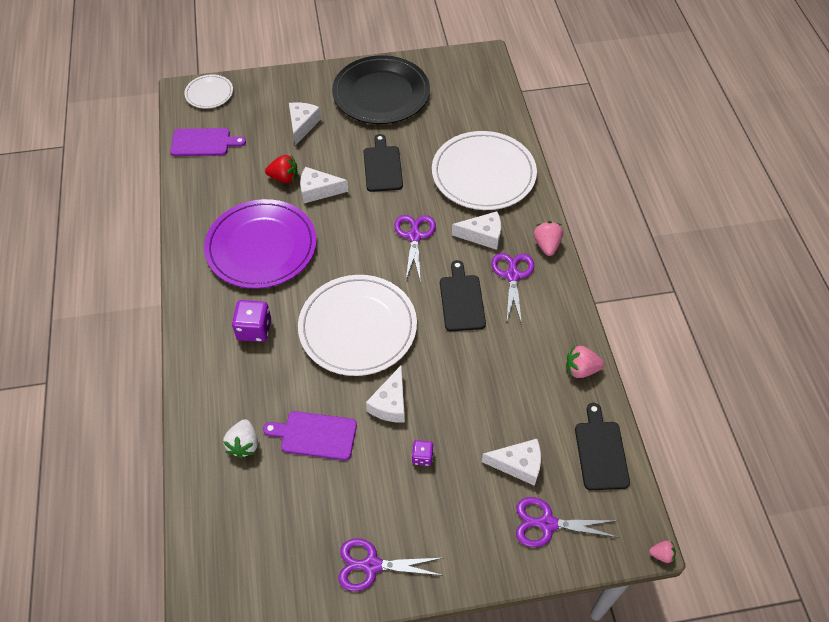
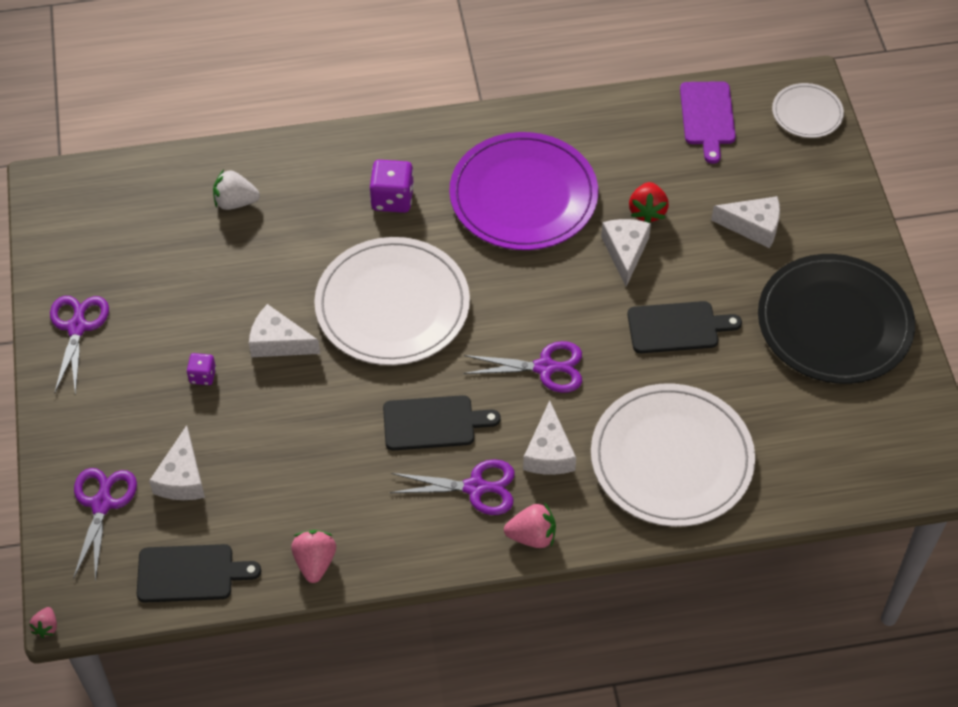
camera: 90 degrees right, 0 degrees up
purple cutting board [263,411,357,460] -> none

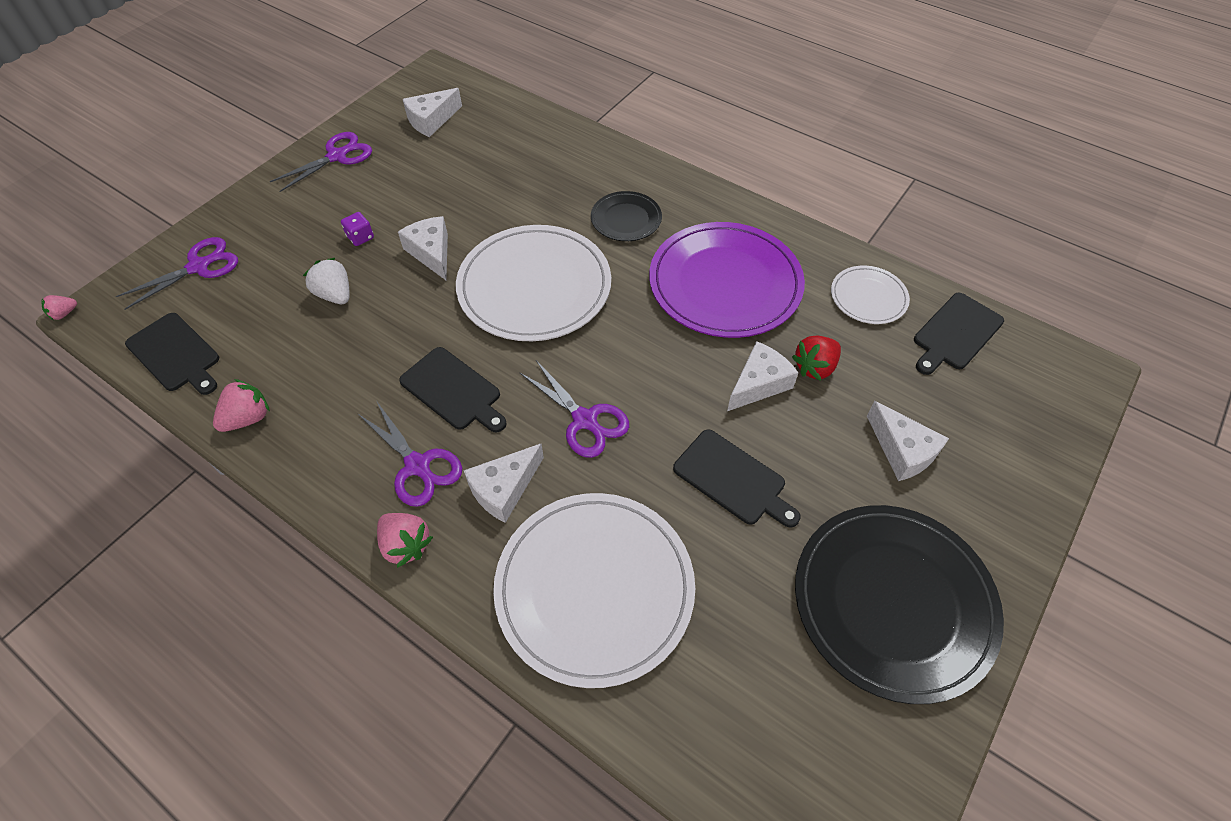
camera: 45 degrees right, 0 degrees up
white cheese [149,425,205,500] -> white cheese moved to [403,88,462,137]
white strawberry [213,169,260,210] -> white strawberry moved to [303,258,350,304]
purple dice [370,160,414,213] -> black plate [591,191,662,241]
purple cutting board [680,81,736,164] -> black cutting board [914,293,1004,375]
white plate [772,83,844,138] -> white plate moved to [831,266,910,324]

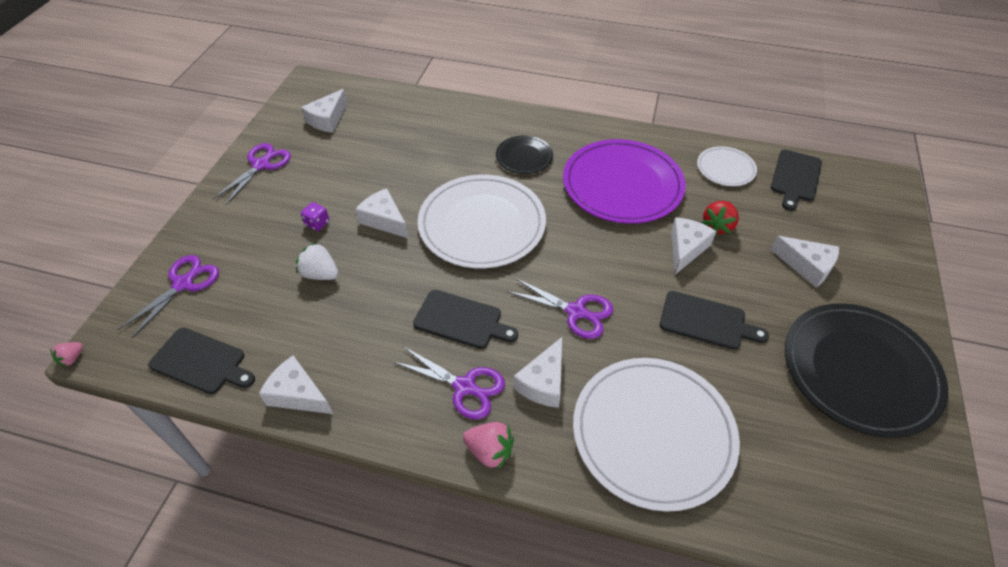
camera: 20 degrees left, 5 degrees down
pink strawberry [213,379,270,432] -> white cheese [259,355,333,414]

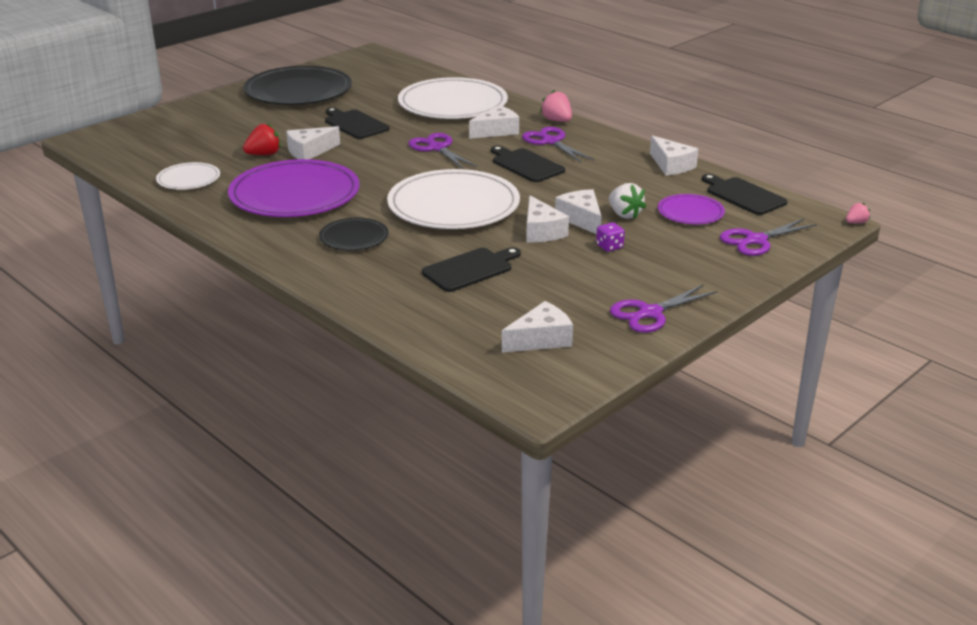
camera: 150 degrees left, 20 degrees down
black cutting board [771,150,822,211] -> black cutting board moved to [422,247,521,292]
white cheese [771,236,839,287] -> white cheese moved to [555,189,602,234]
none -> purple plate [658,194,725,224]

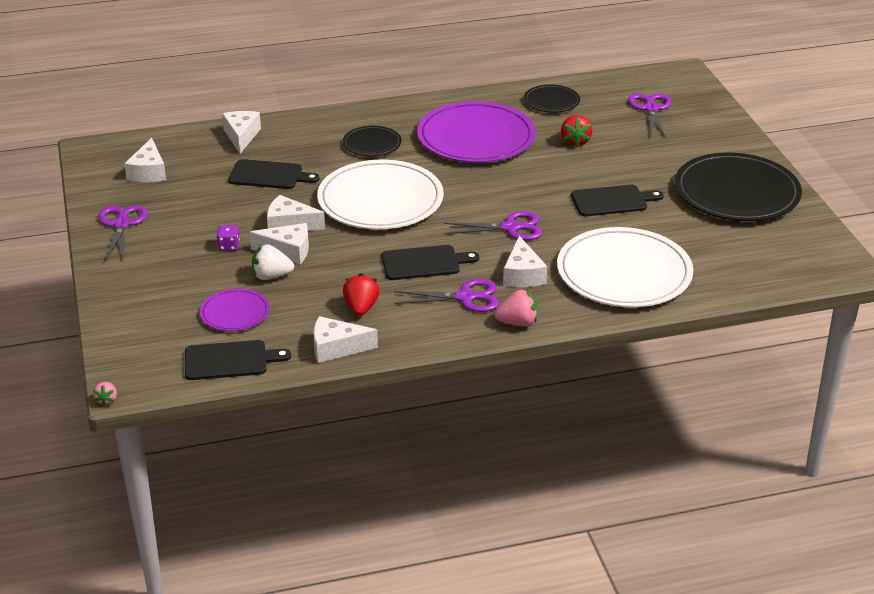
camera: 120 degrees right, 5 degrees up
white plate [156,162,220,190] -> black plate [524,84,580,113]
white cheese [286,126,340,159] -> white cheese moved to [222,111,261,153]
black cutting board [422,247,521,292] -> black cutting board turned 75 degrees counterclockwise [228,159,319,189]
purple scissors [720,219,817,256] -> purple scissors moved to [628,93,671,138]
none -> red strawberry [343,273,380,316]

